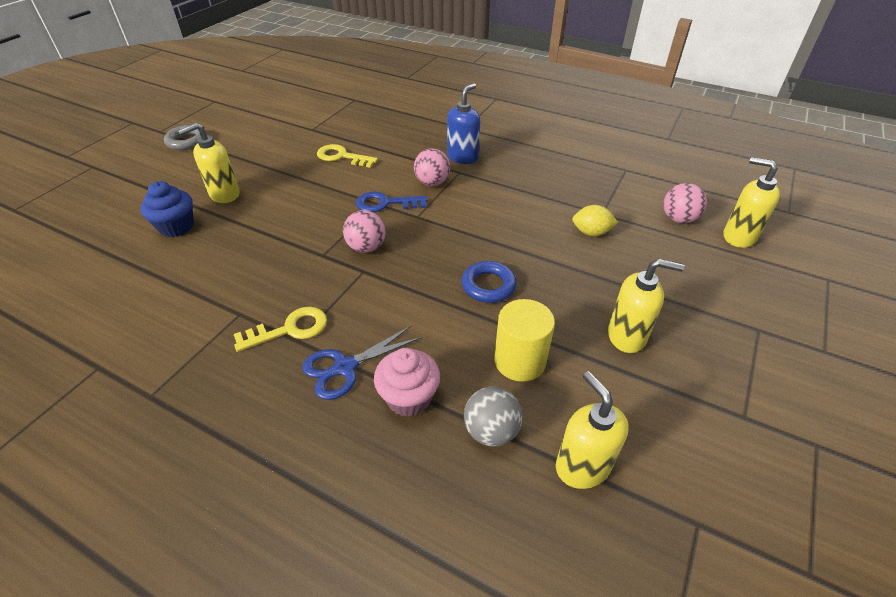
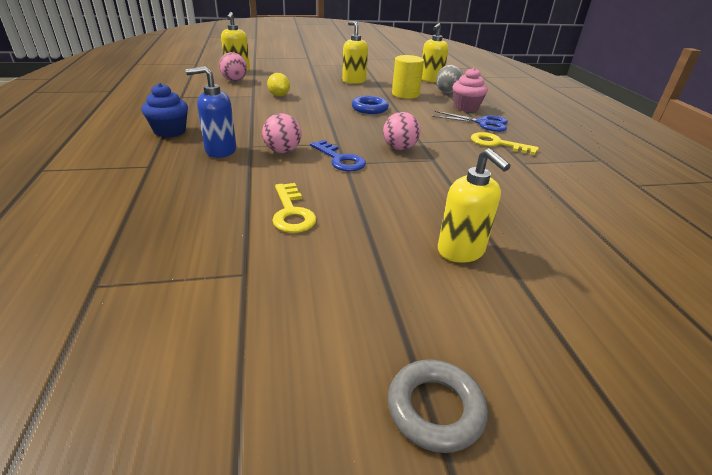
camera: 130 degrees left, 10 degrees down
blue cupcake [141,181,194,237] -> blue cupcake moved to [141,83,188,138]
yellow soap dispenser [178,123,240,203] -> yellow soap dispenser turned 45 degrees clockwise [438,148,511,263]

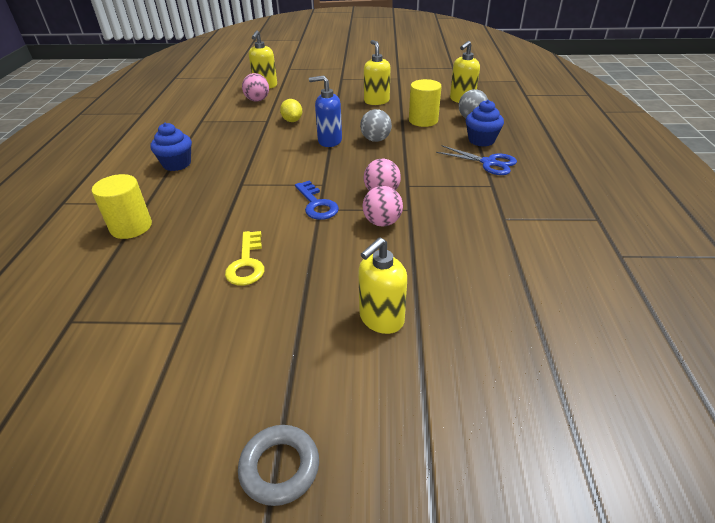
camera: 15 degrees right, 5 degrees up
blue soap dispenser [186,66,236,158] -> blue soap dispenser moved to [309,75,342,147]
pink ball [262,113,302,153] -> pink ball moved to [362,186,403,227]
blue ring [352,96,389,114] -> grey ball [360,109,392,142]
yellow soap dispenser [438,148,511,263] -> yellow soap dispenser turned 60 degrees clockwise [358,237,407,334]
pink cupcake [453,67,488,112] -> blue cupcake [466,100,504,147]
yellow key [471,132,539,155] -> none
none -> yellow cylinder [92,174,152,239]

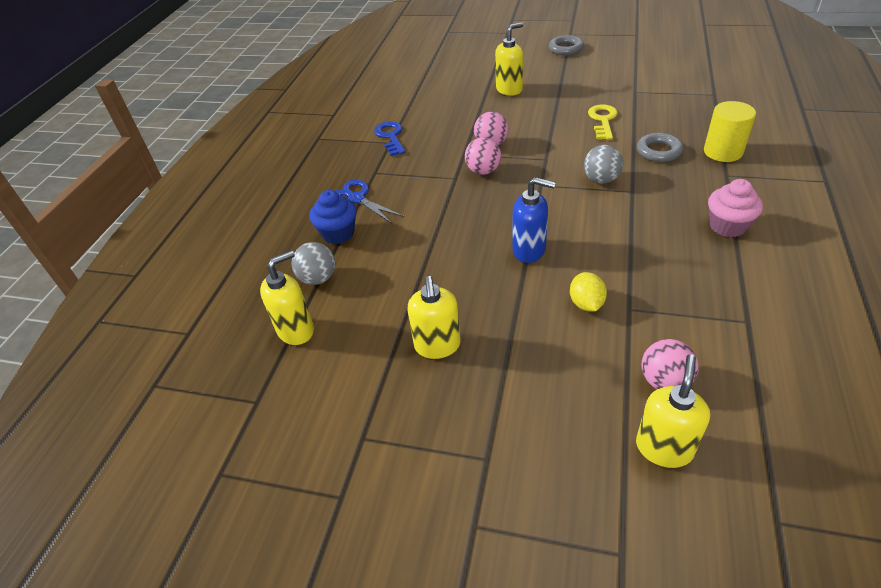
camera: 165 degrees left, 5 degrees up
blue cupcake [150,123,192,171] -> pink cupcake [708,179,763,237]
blue key [295,180,339,220] -> blue key moved to [374,121,405,156]
grey ball [360,109,392,142] -> grey ball moved to [584,145,623,184]
yellow cylinder [409,79,441,127] -> none
none -> grey ring [637,133,683,162]

